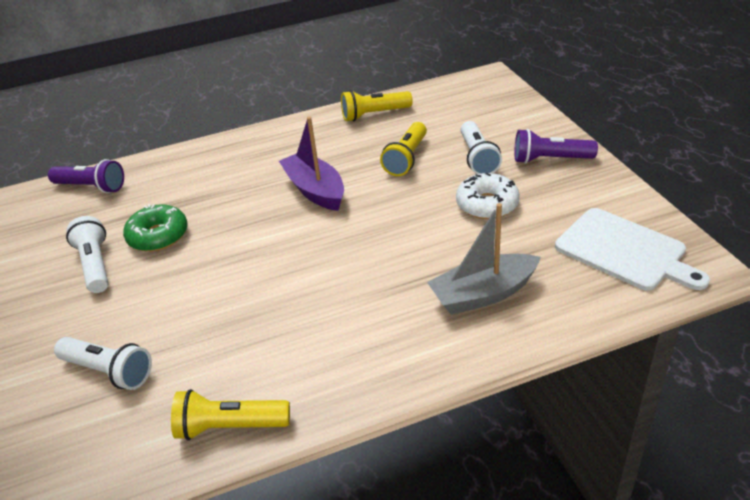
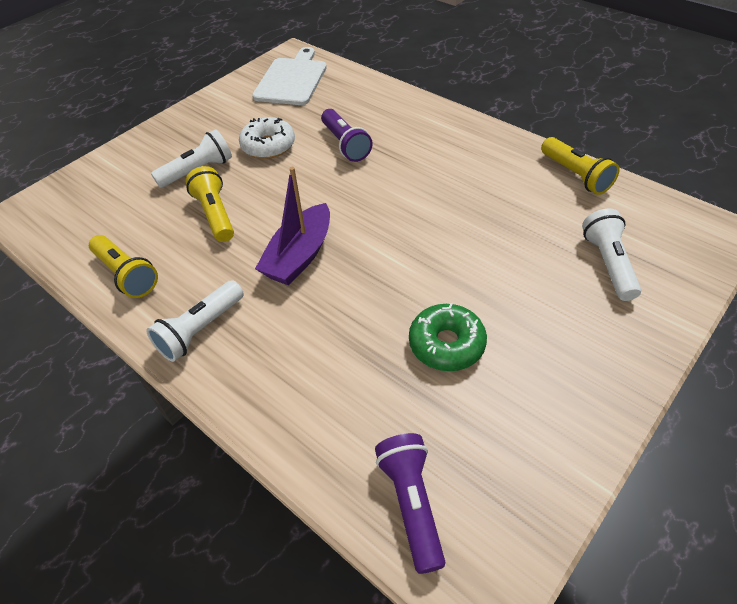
camera: 120 degrees left, 10 degrees up
white flashlight [66,216,108,293] -> white flashlight moved to [146,280,244,362]
yellow flashlight [380,122,427,176] -> yellow flashlight turned 105 degrees counterclockwise [186,166,234,242]
grey boat [427,203,541,315] -> none
purple flashlight [514,129,598,164] -> purple flashlight moved to [321,109,373,162]

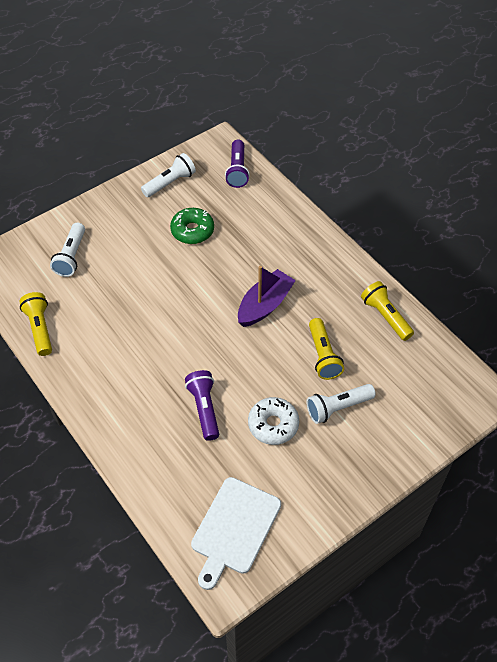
camera: 170 degrees left, 5 degrees up
white flashlight [146,280,244,362] -> white flashlight moved to [141,153,196,197]

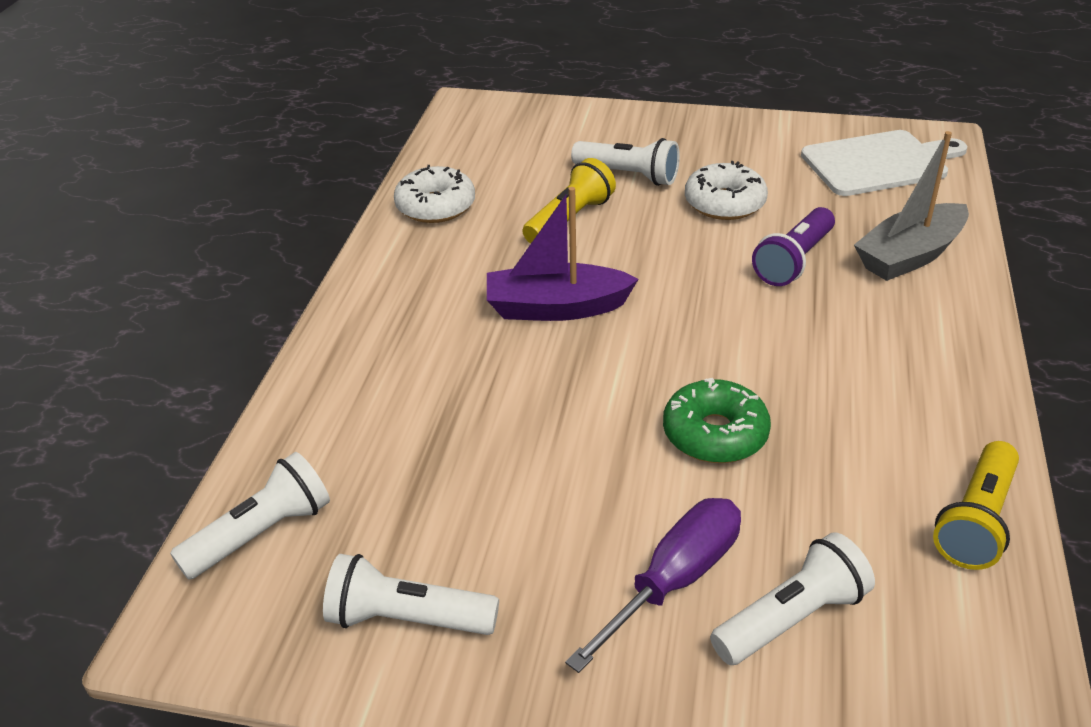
camera: 130 degrees left, 15 degrees down
green donut [170,208,214,244] -> green donut moved to [663,378,771,463]
purple flashlight [225,140,250,188] -> white flashlight [170,452,330,580]
yellow flashlight [361,281,414,341] -> white donut [394,165,475,223]
none -> purple screwdriver [565,498,741,673]
none -> grey boat [854,131,969,281]

